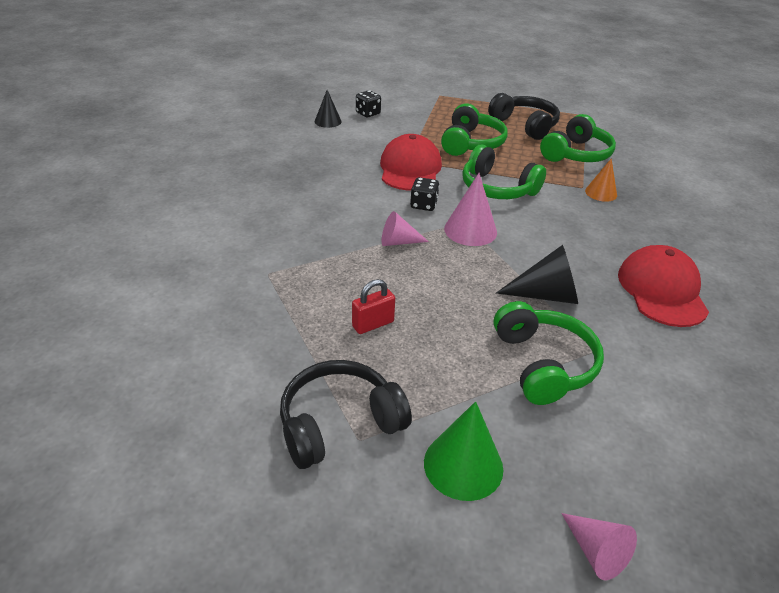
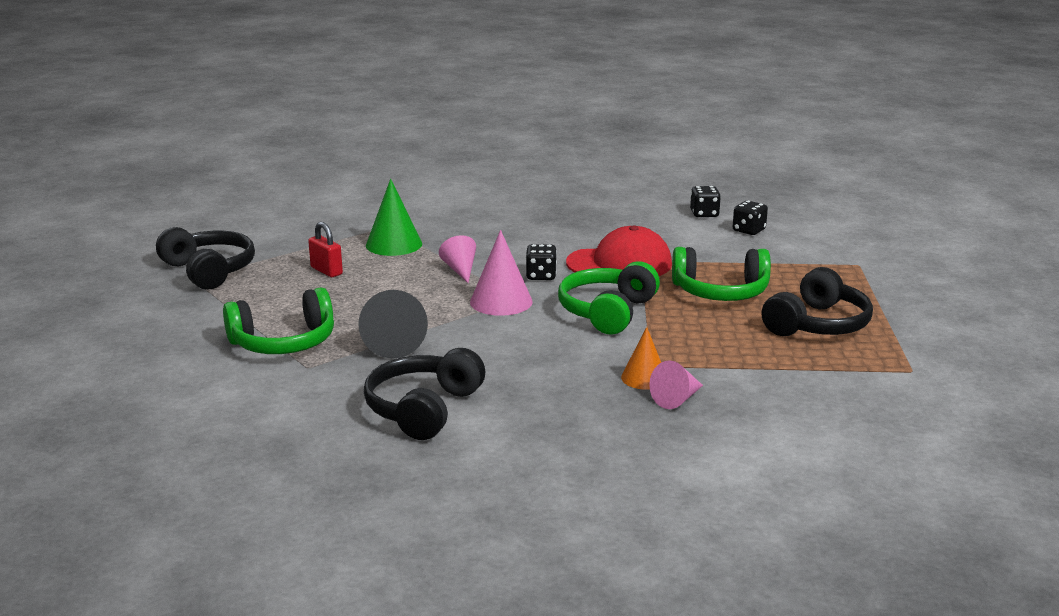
camera: 80 degrees right, 15 degrees down
black cone [315,90,342,128] -> black dice [690,186,721,217]
green cone [424,401,503,501] -> green cone moved to [366,179,422,256]
green headphones [540,114,616,162] -> none
pink cone [561,513,637,580] -> pink cone moved to [649,360,703,409]
red cap [618,245,709,327] -> black headphones [364,348,485,440]

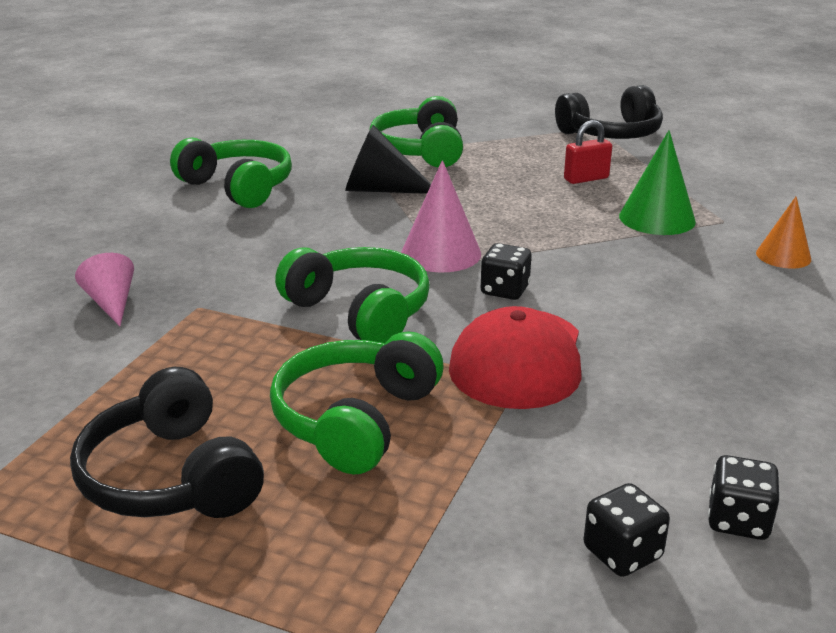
camera: 110 degrees right, 5 degrees up
black headphones [364,348,485,440] -> green headphones [170,138,292,208]
pink cone [439,235,476,283] -> none
orange cone [621,327,661,390] -> orange cone moved to [756,196,811,269]

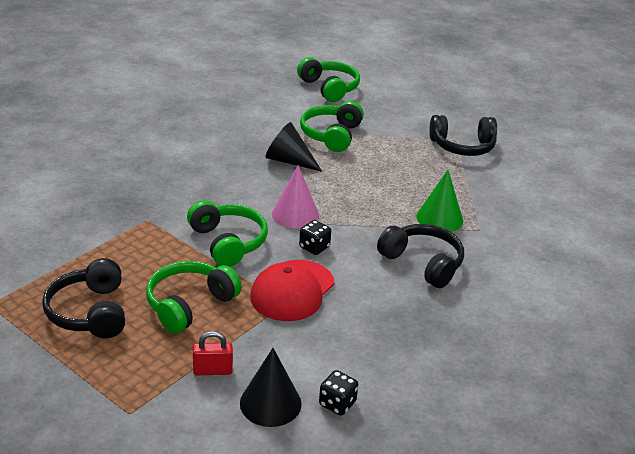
camera: 15 degrees right, 5 degrees up
pink cone [75,253,134,326] -> none
green headphones [170,138,292,208] -> green headphones moved to [297,57,360,102]
red padlock [564,120,612,184] -> red padlock moved to [193,331,233,375]
black dice [584,483,670,577] -> black cone [240,348,302,427]
orange cone [756,196,811,269] -> none
none -> black headphones [377,224,464,288]

